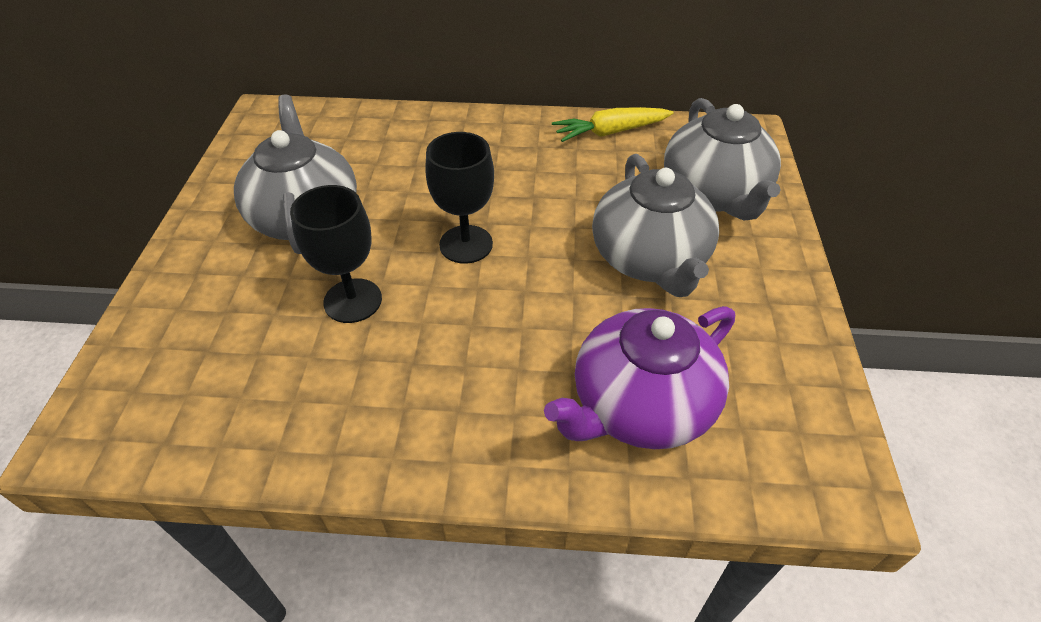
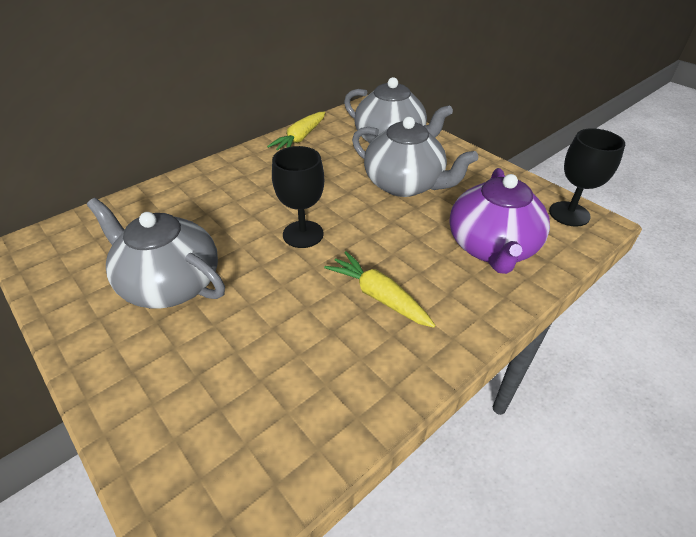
camera: 45 degrees left, 5 degrees down
black goblet [290,185,382,323] -> black goblet moved to [549,128,625,227]
none -> yellow carrot [324,251,436,328]

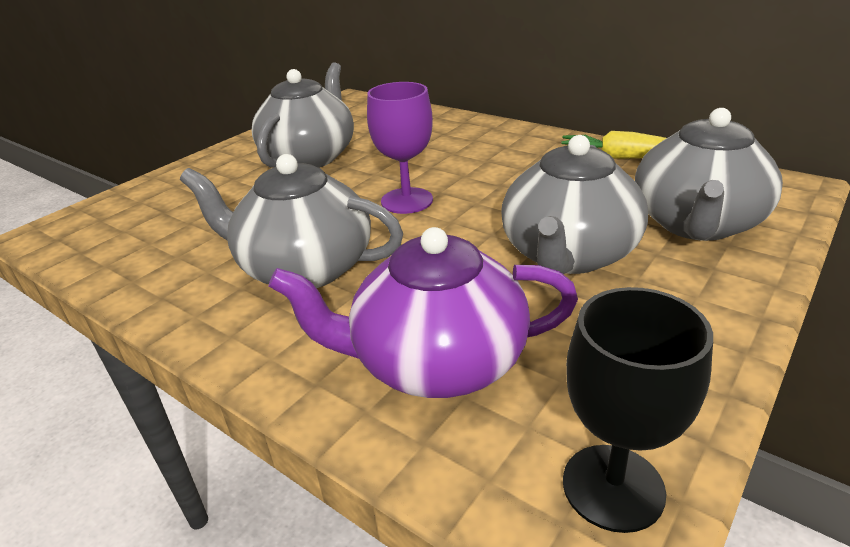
camera: 80 degrees right, 10 degrees down
black goblet [272,146,324,248] -> purple goblet [367,82,433,214]
yellow carrot [324,251,436,328] -> grey teapot [180,154,403,288]

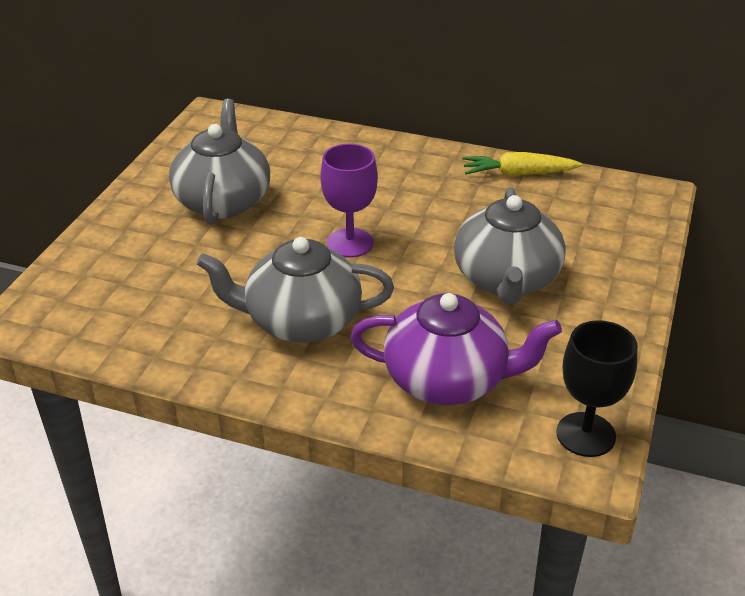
camera: 20 degrees left, 5 degrees up
purple teapot [268,227,578,398] -> purple teapot turned 150 degrees counterclockwise [350,293,562,405]
grey teapot [635,108,783,241] -> none

